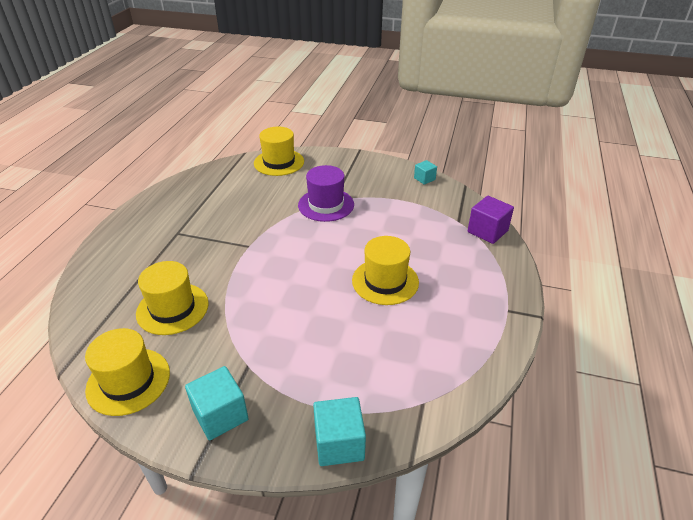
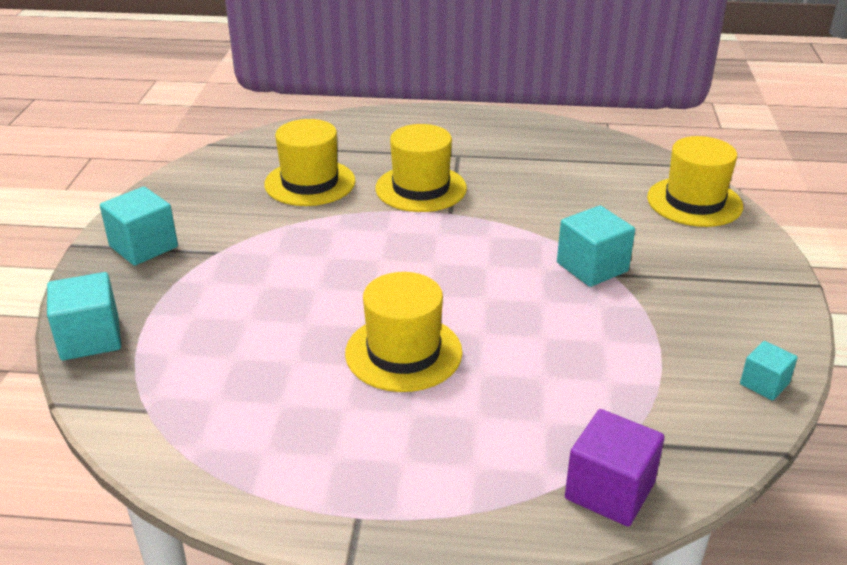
camera: 80 degrees right, 5 degrees down
yellow hat [85,328,170,416] -> yellow hat moved to [375,124,467,212]
purple hat [298,165,354,222] -> turquoise cube [557,206,635,287]

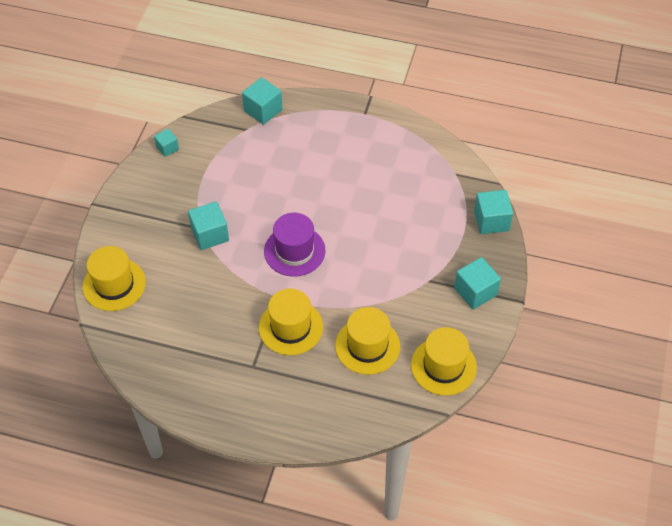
camera: 170 degrees left, 20 degrees up
yellow hat [345,272,463,392] -> yellow hat moved to [411,327,477,396]
purple cube [565,409,665,526] -> turquoise cube [242,77,282,125]
none -> purple hat [264,213,325,277]

